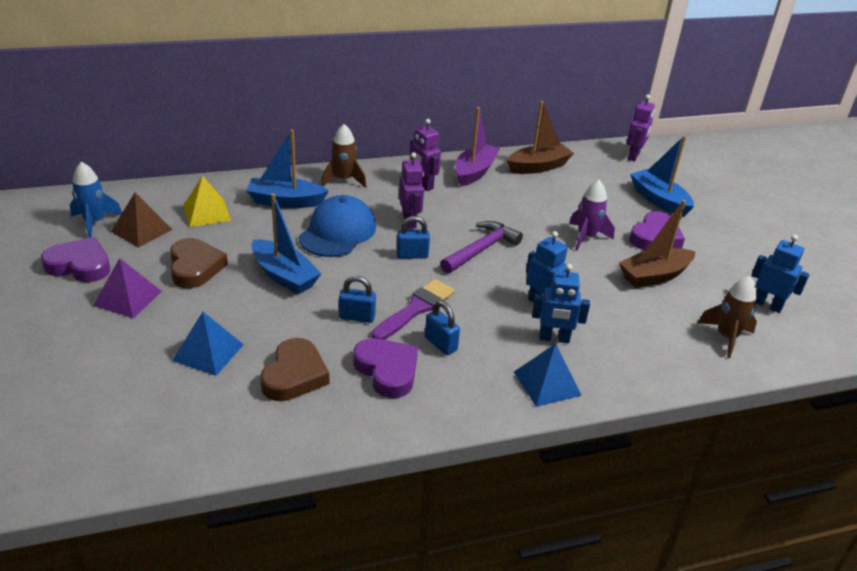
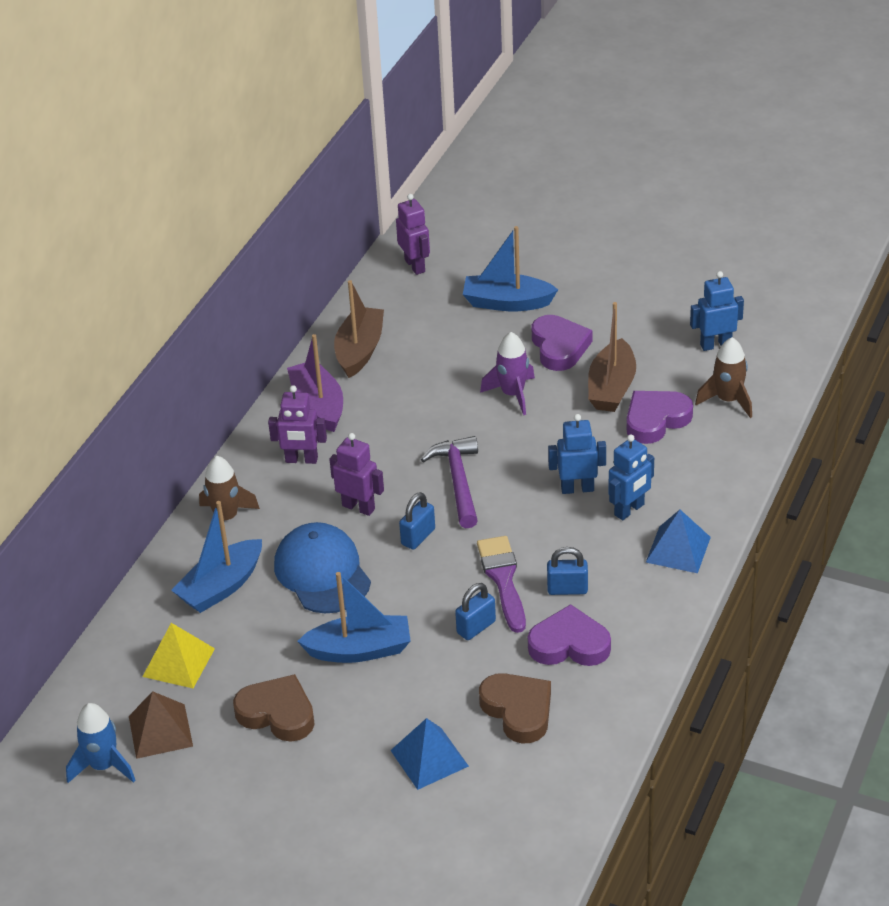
camera: 45 degrees left, 5 degrees up
purple heart [41,237,110,282] -> purple heart moved to [626,391,693,444]
purple pyramid [93,258,162,318] -> none

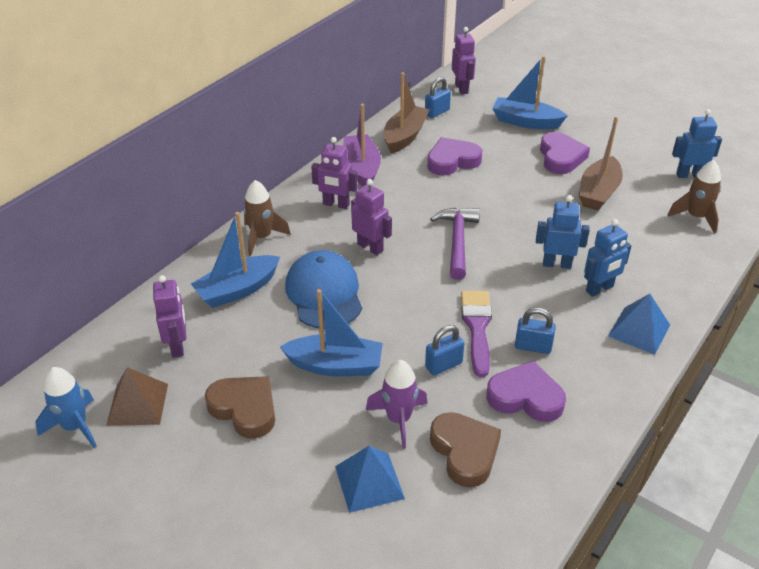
camera: 10 degrees right, 0 degrees up
yellow pyramid [142,623,215,688] -> purple robot [153,275,186,358]
blue padlock [399,492,435,550] -> blue padlock moved to [425,77,451,118]
purple rocket [480,332,535,415] -> purple rocket moved to [366,360,428,449]
purple heart [626,391,693,444] -> purple heart moved to [427,137,483,176]

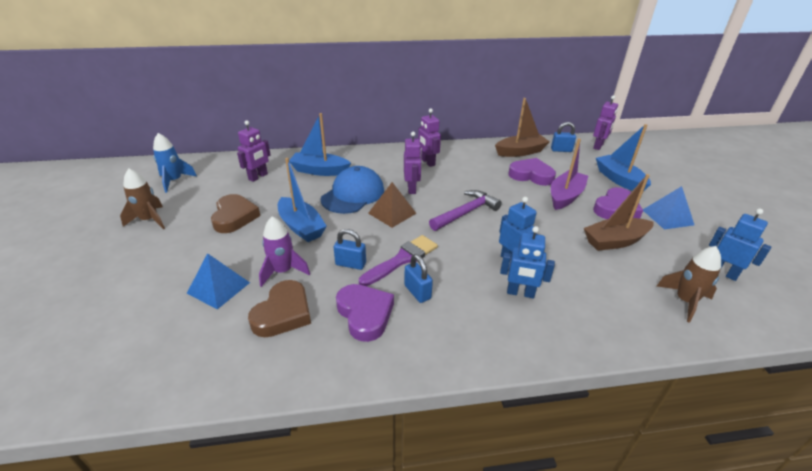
camera: 45 degrees right, 5 degrees down
brown pyramid [106,367,168,426] -> brown pyramid moved to [368,182,417,228]
brown rocket [243,180,291,256] -> brown rocket moved to [120,168,165,229]
purple boat [343,104,381,186] -> purple boat moved to [551,138,588,210]
blue pyramid [608,294,670,355] -> blue pyramid moved to [643,186,694,230]

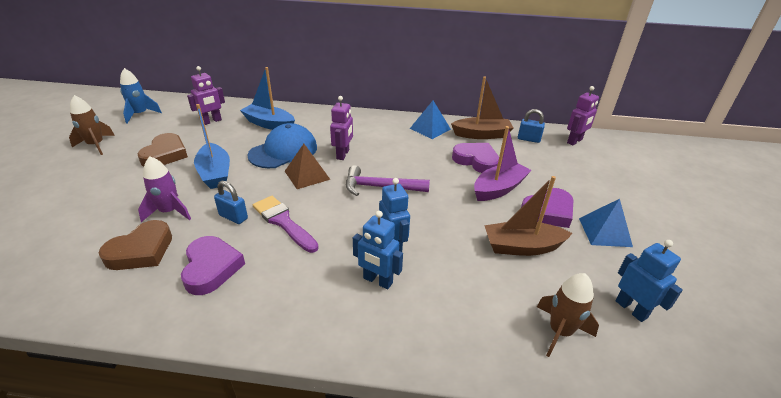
camera: 15 degrees right, 0 degrees up
blue pyramid [187,253,250,309] -> blue pyramid moved to [410,101,451,139]
purple brush [359,235,438,286] -> purple brush turned 105 degrees counterclockwise [253,196,319,253]
blue padlock [404,254,433,303] -> none
purple robot [418,108,441,167] -> none
purple hammer [429,190,502,231] -> purple hammer turned 150 degrees counterclockwise [346,165,430,196]
blue boat [596,124,651,191] -> none

